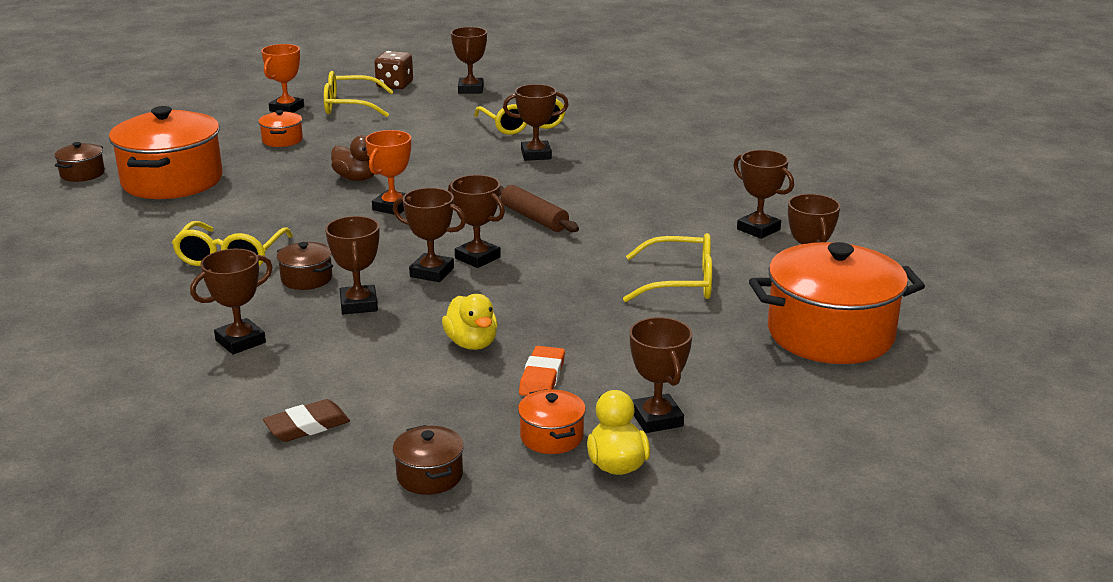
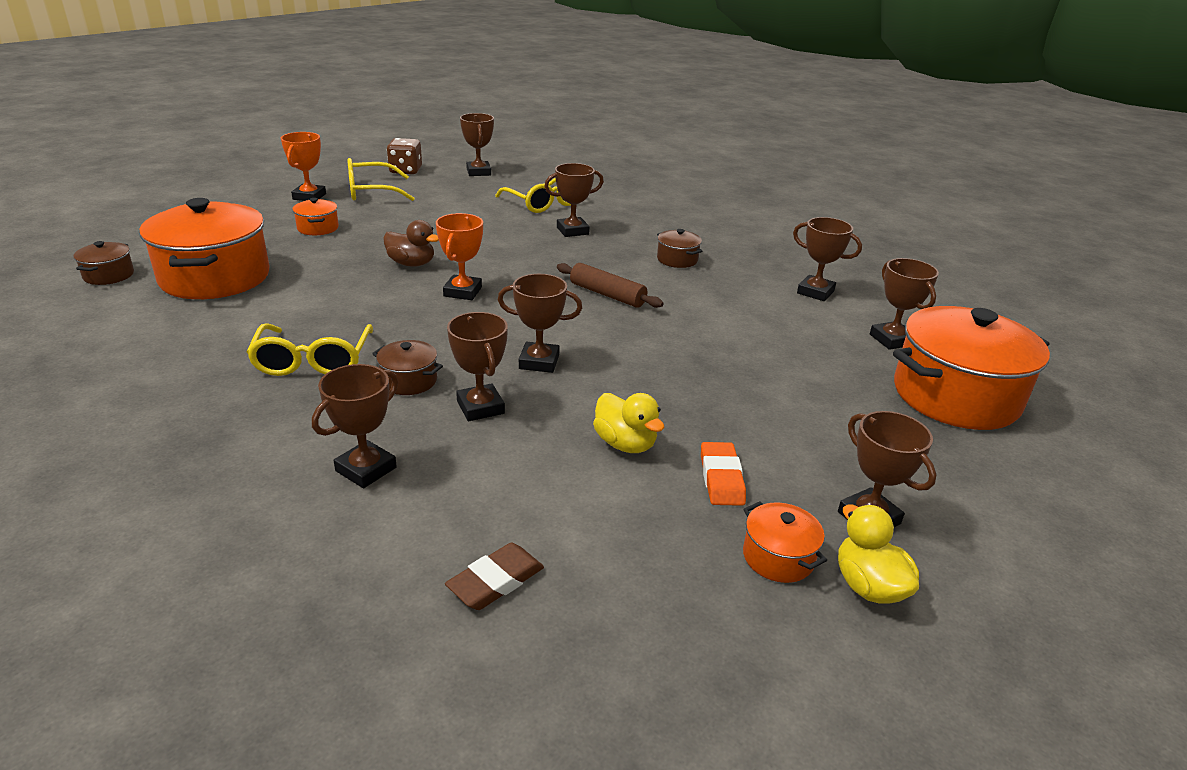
camera: 15 degrees left, 5 degrees up
brown pot [393,425,464,495] -> brown pot moved to [657,229,702,268]
brown trophy [448,175,505,268] -> none
yellow glasses [623,233,712,302] -> none

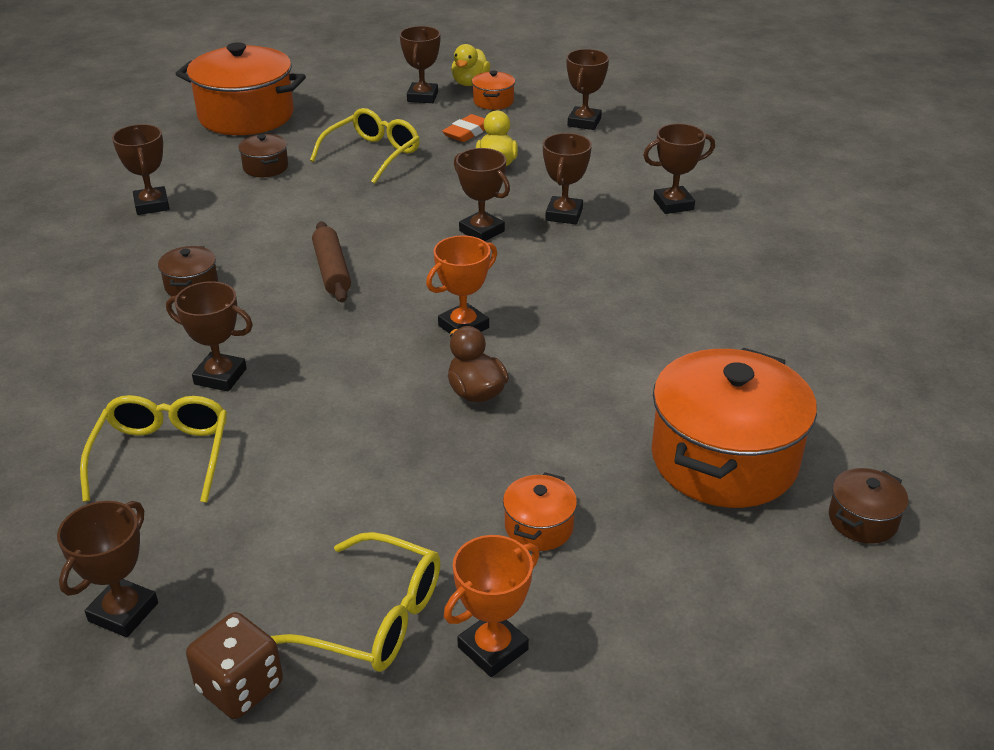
camera: 140 degrees left, 5 degrees up
yellow glasses [246,323,373,376] -> yellow glasses moved to [310,108,420,184]
brown pot [372,340,443,395] -> brown pot moved to [238,134,288,177]
brown eraser [445,543,544,610] -> none
brown trophy [870,258,939,350] -> brown trophy moved to [566,49,609,130]

